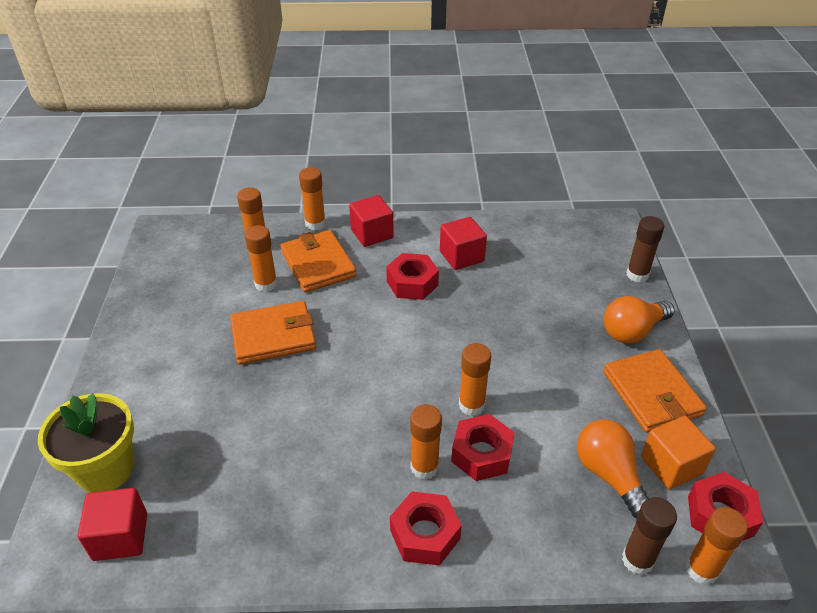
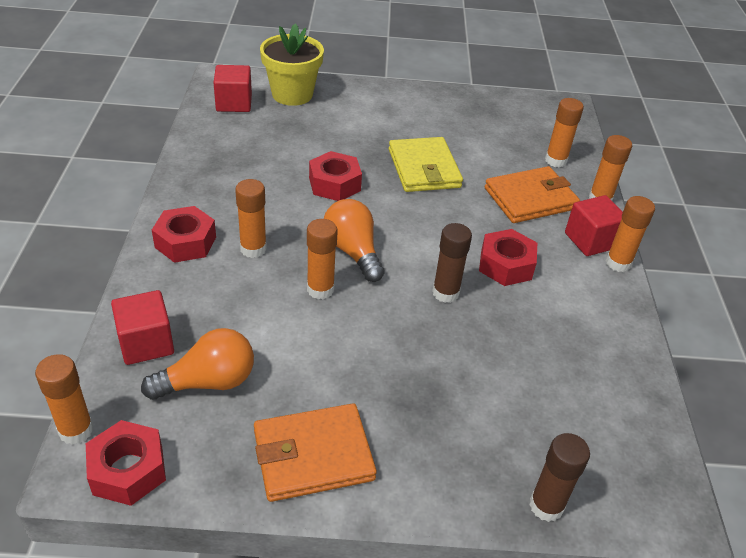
camera: 90 degrees right, 0 degrees up
orange wallet [230,301,316,364] -> yellow wallet [389,137,463,192]
orange glue stick [245,225,277,292] -> orange glue stick moved to [606,196,655,272]
red cube [440,217,487,270] -> red cube moved to [111,290,174,365]
red nut [451,414,515,481] -> red nut moved to [309,151,362,201]
orange light bulb [604,296,675,344] -> orange light bulb moved to [324,199,385,282]
brown glue stick [622,497,677,575] -> brown glue stick moved to [432,223,472,303]
orange cube [641,416,716,490] -> none

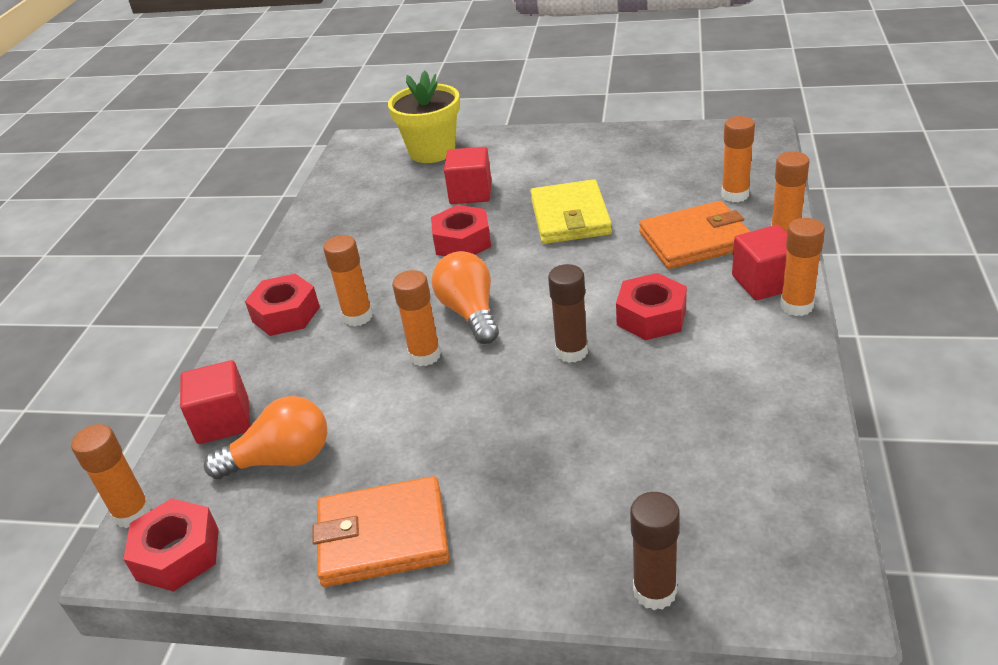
camera: 15 degrees right, 5 degrees down
red cube [213,65,252,112] -> red cube moved to [444,147,492,204]

